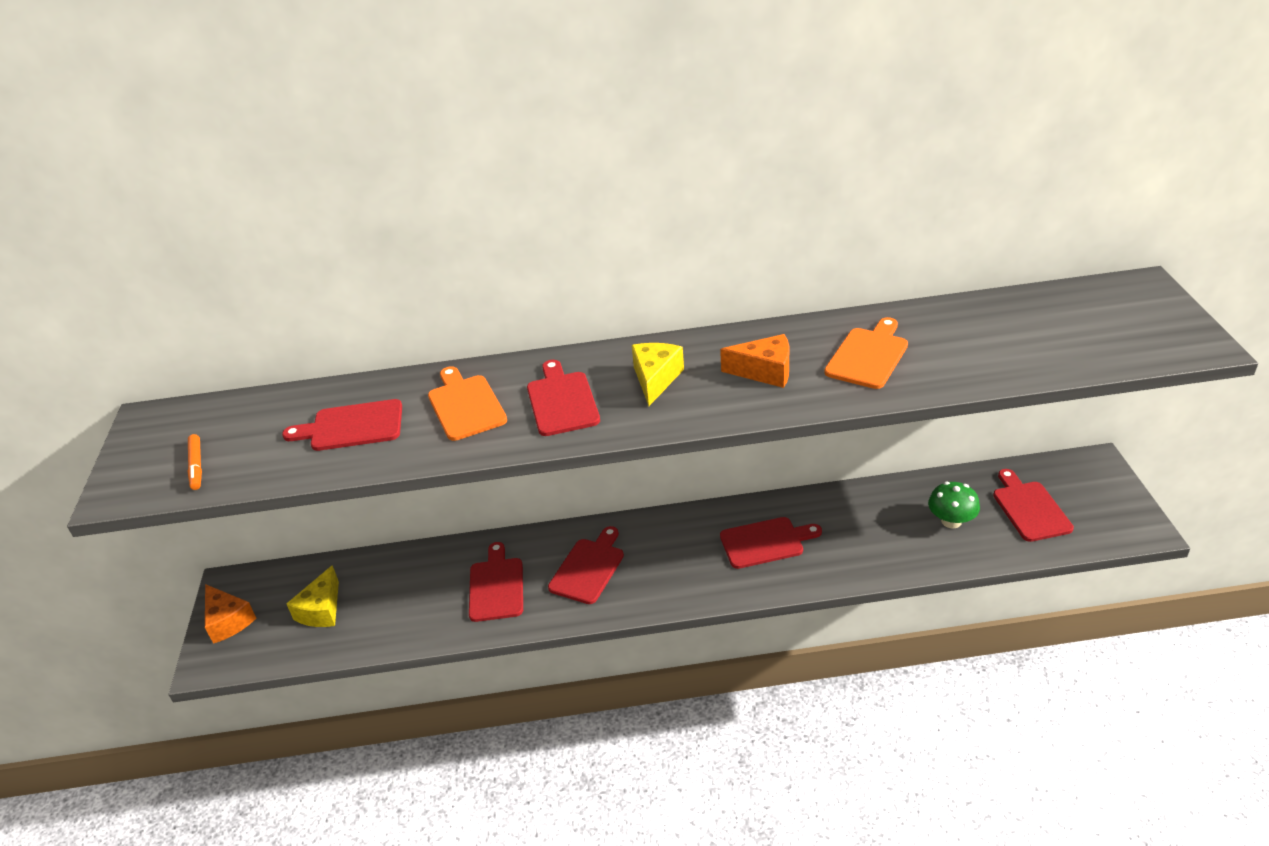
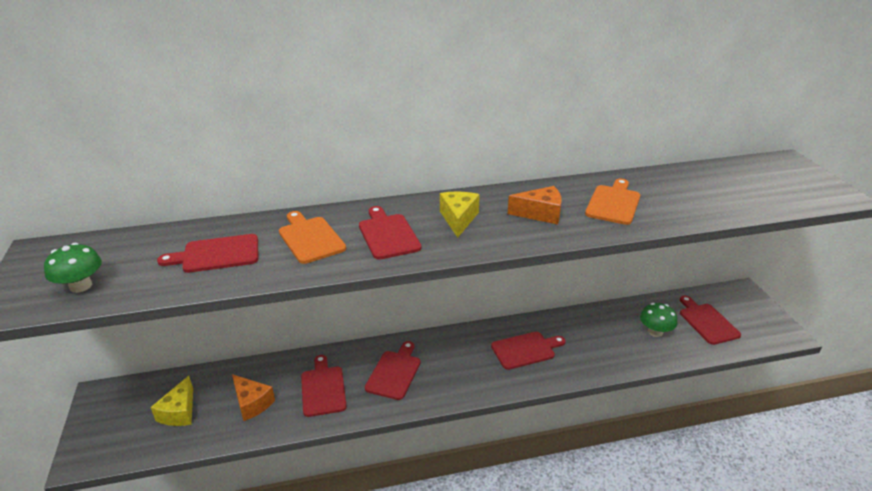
camera: 10 degrees left, 5 degrees down
orange marker [187,434,202,490] -> green mushroom [44,243,102,293]
orange cheese [205,584,256,644] -> orange cheese moved to [232,374,275,421]

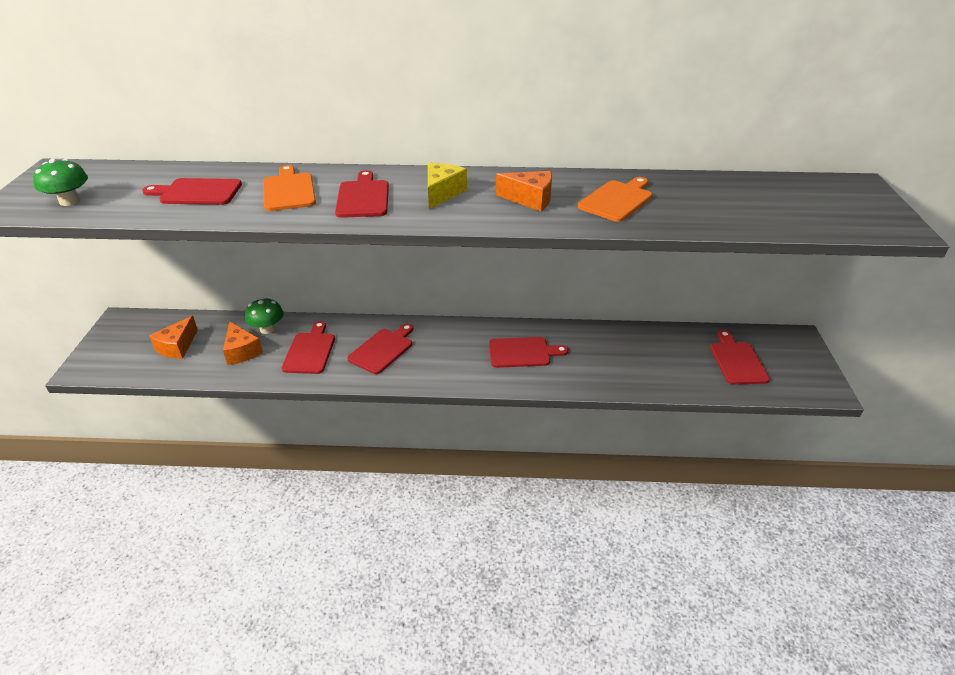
camera: 15 degrees right, 5 degrees up
yellow cheese [151,376,193,426] -> orange cheese [149,316,198,359]
green mushroom [640,303,677,337] -> green mushroom moved to [245,298,284,334]

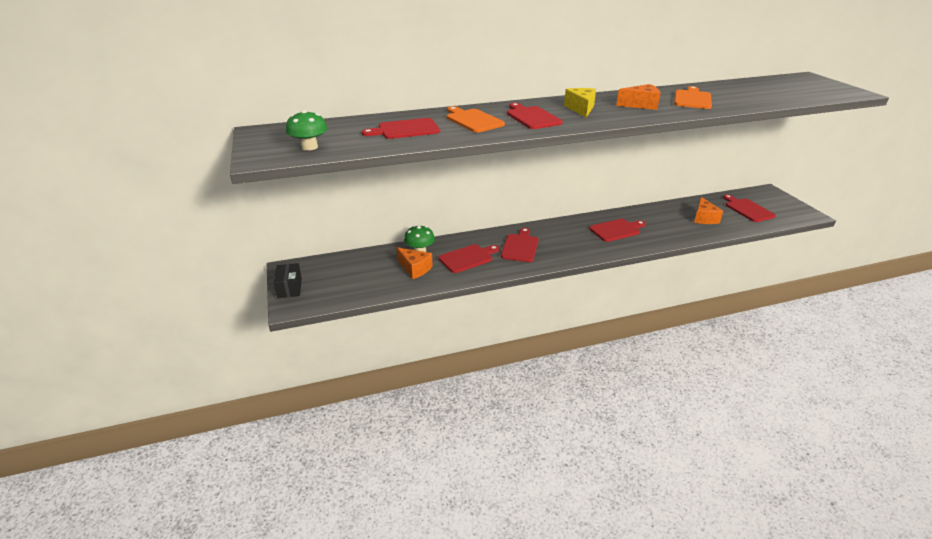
camera: 20 degrees left, 5 degrees down
orange cheese [149,316,198,359] -> orange cheese moved to [694,197,723,224]
red cutting board [282,321,335,374] -> red cutting board turned 75 degrees clockwise [438,244,499,273]
none -> black box [274,263,302,298]

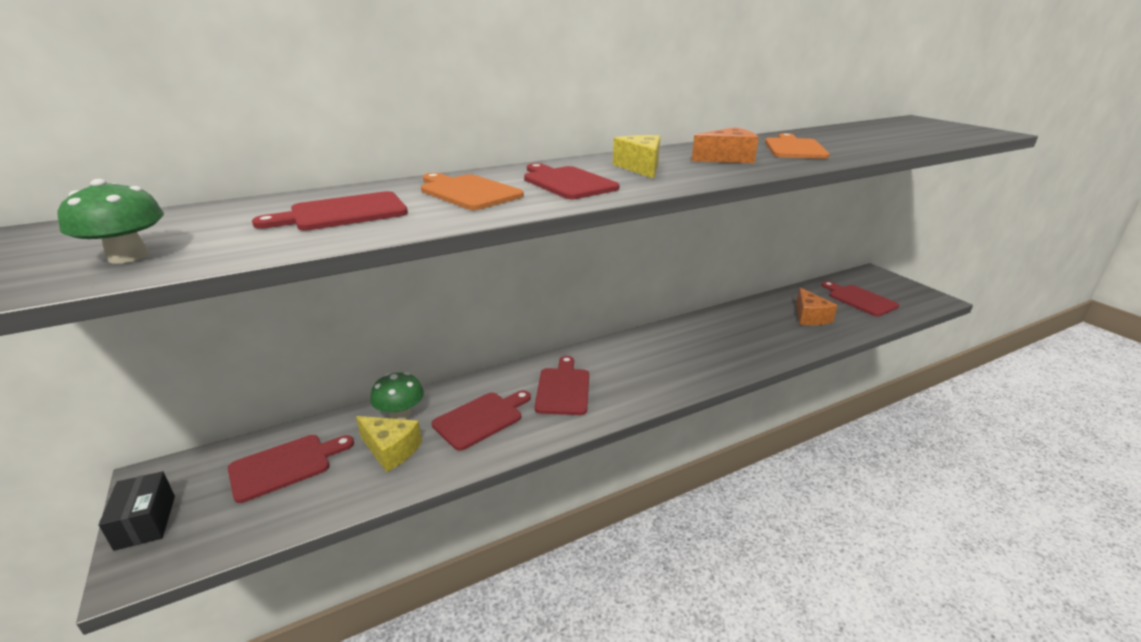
camera: 10 degrees left, 5 degrees down
orange cheese [396,247,433,279] -> yellow cheese [356,416,422,472]
red cutting board [589,219,646,242] -> red cutting board moved to [228,435,354,503]

